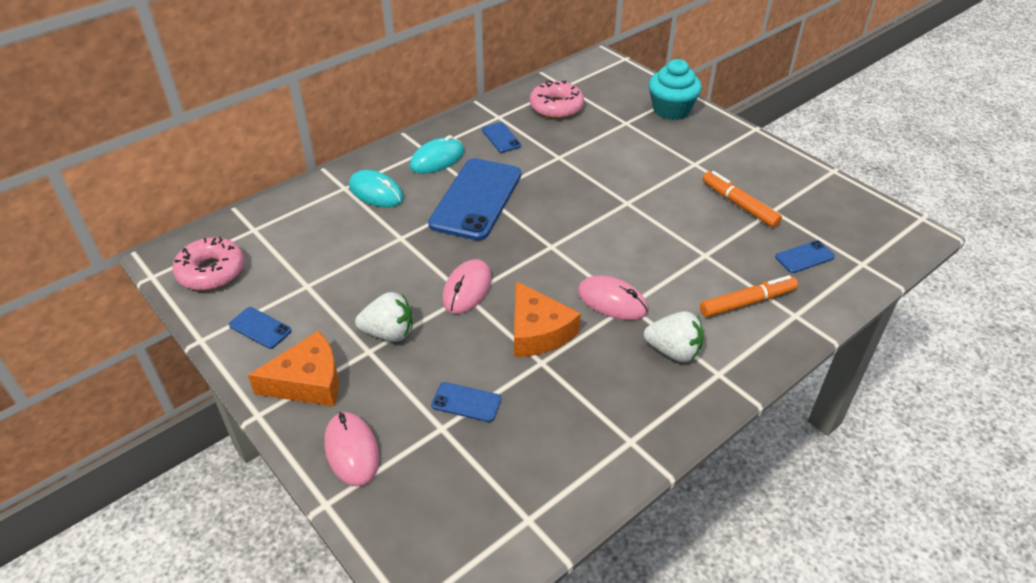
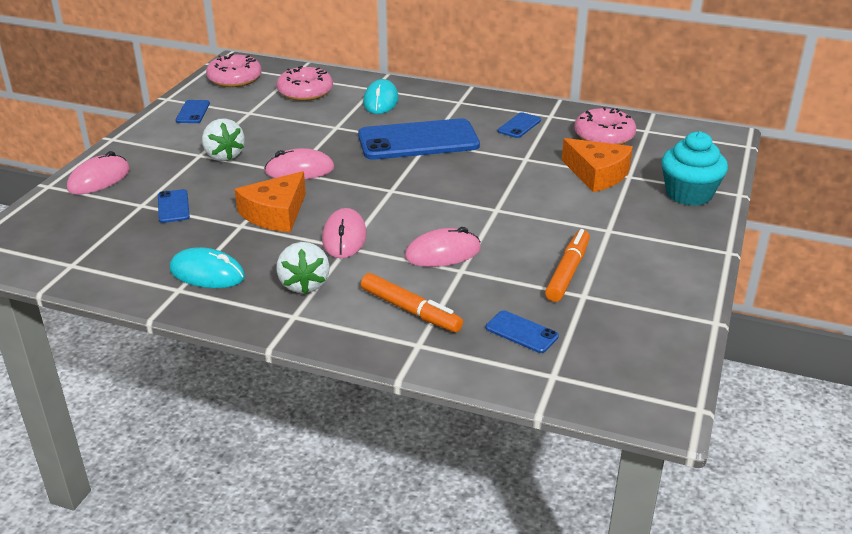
camera: 60 degrees right, 10 degrees down
orange cheese [248,330,339,406] -> orange cheese moved to [562,138,633,192]
turquoise mouse [410,135,464,174] -> turquoise mouse moved to [170,247,245,288]
none -> pink donut [276,66,333,101]
none -> pink mouse [405,227,481,267]

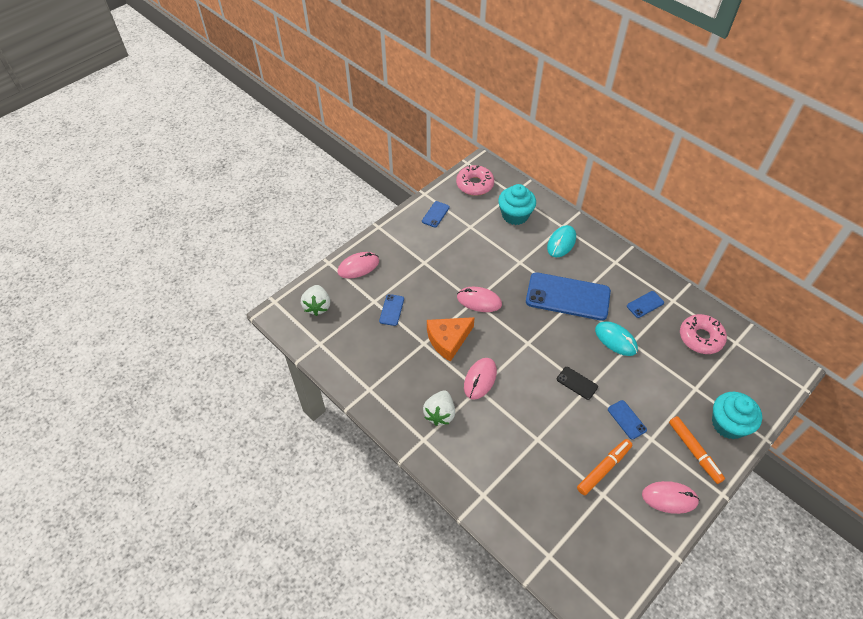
camera: 25 degrees right, 20 degrees up
turquoise mouse [170,247,245,288] -> turquoise mouse moved to [595,321,638,356]
white strawberry [202,118,245,161] -> white strawberry moved to [301,285,330,316]
pink donut [276,66,333,101] -> turquoise cupcake [498,184,536,225]
orange marker [361,273,463,332] -> orange marker moved to [669,416,725,484]
pink mouse [405,227,481,267] -> pink mouse moved to [642,481,699,514]
blue phone [486,310,559,353] -> blue phone moved to [608,400,647,440]
orange cheese [562,138,633,192] -> none
none -> black phone [557,367,598,400]

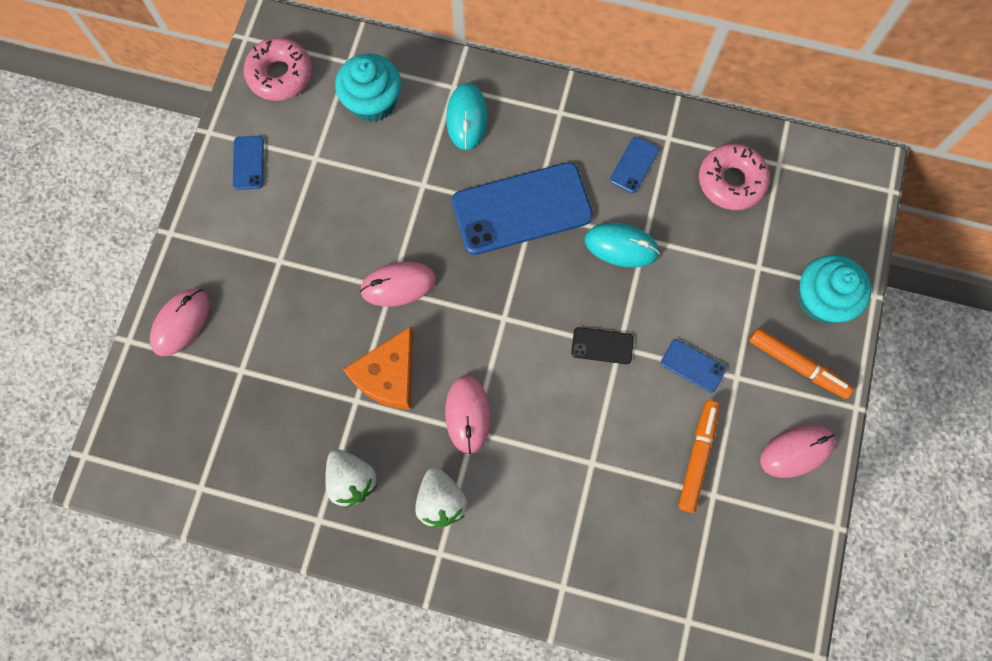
camera: 30 degrees left, 20 degrees up
white strawberry [301,285,330,316] -> white strawberry moved to [325,449,377,508]
blue phone [379,294,404,326] -> none

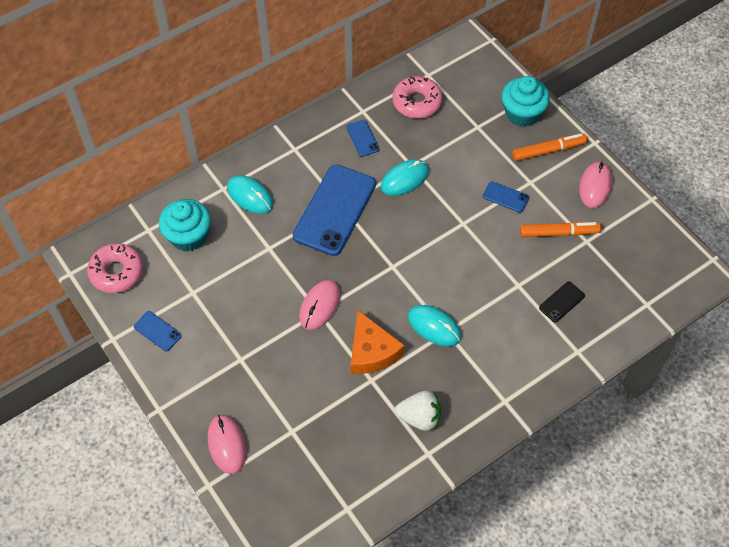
camera: 50 degrees left, 15 degrees down
white strawberry [415,467,467,527] -> none
pink mouse [445,375,491,454] -> turquoise mouse [408,305,461,346]
black phone [571,327,634,364] -> black phone moved to [539,282,585,322]
blue phone [661,339,726,393] -> blue phone turned 45 degrees clockwise [483,181,529,213]
orange marker [678,400,720,513] -> orange marker turned 120 degrees clockwise [520,222,601,237]

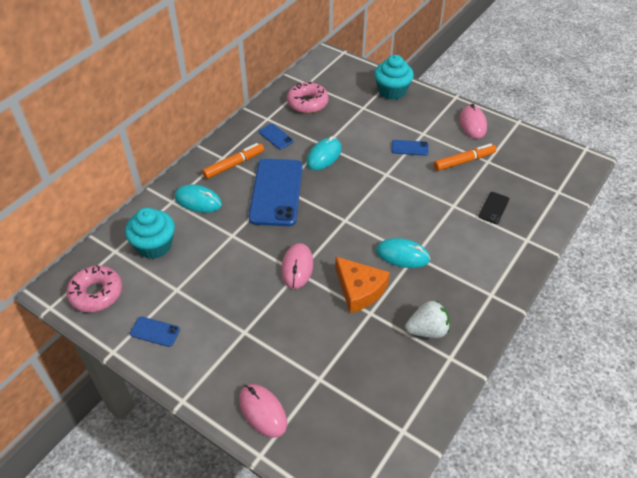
camera: 20 degrees left, 10 degrees down
orange marker [513,134,587,161] -> orange marker moved to [202,143,264,179]

